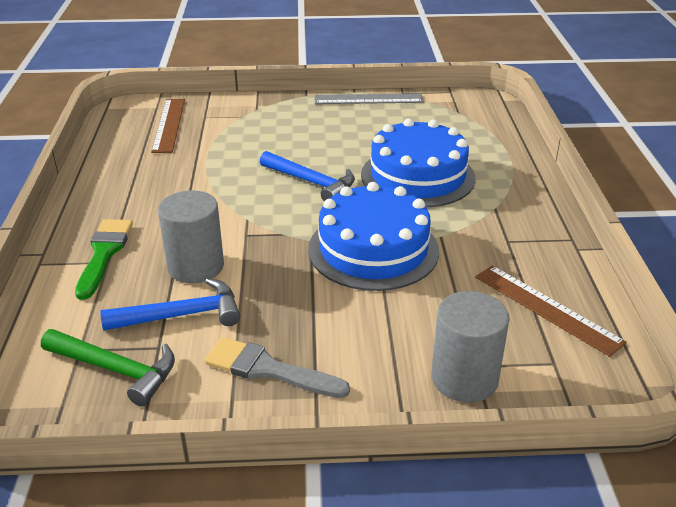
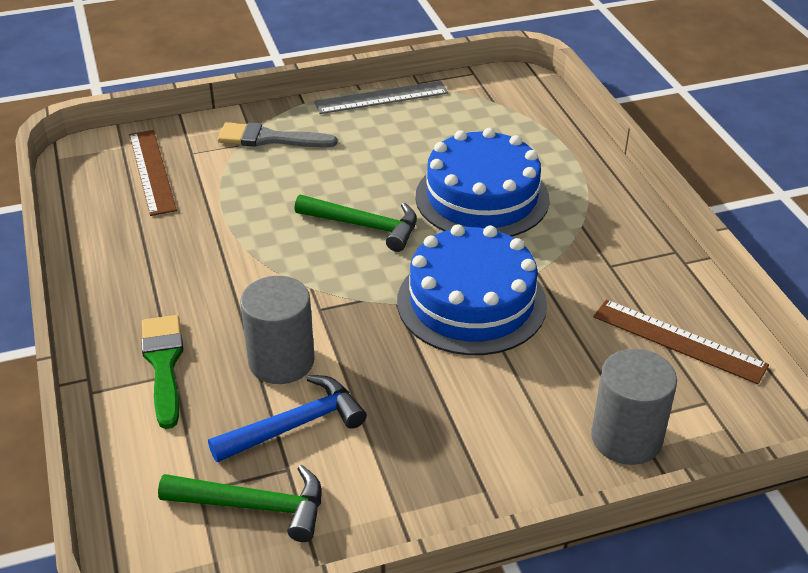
camera: 15 degrees left, 5 degrees up
grey brush [204,337,350,398] -> grey brush moved to [218,122,337,148]
blue hammer [260,151,355,201] -> green hammer [295,195,417,252]

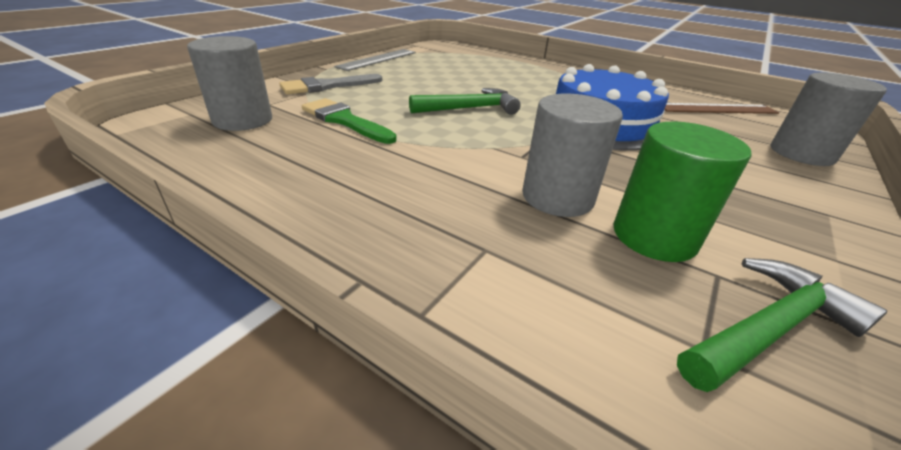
camera: 40 degrees left, 5 degrees down
brown ruler [129,130,177,216] -> grey cylinder [187,36,272,131]
green brush [141,315,183,429] -> green brush moved to [302,98,397,144]
blue hammer [208,375,367,463] -> green cylinder [613,122,752,262]
blue cake [415,128,549,237] -> none

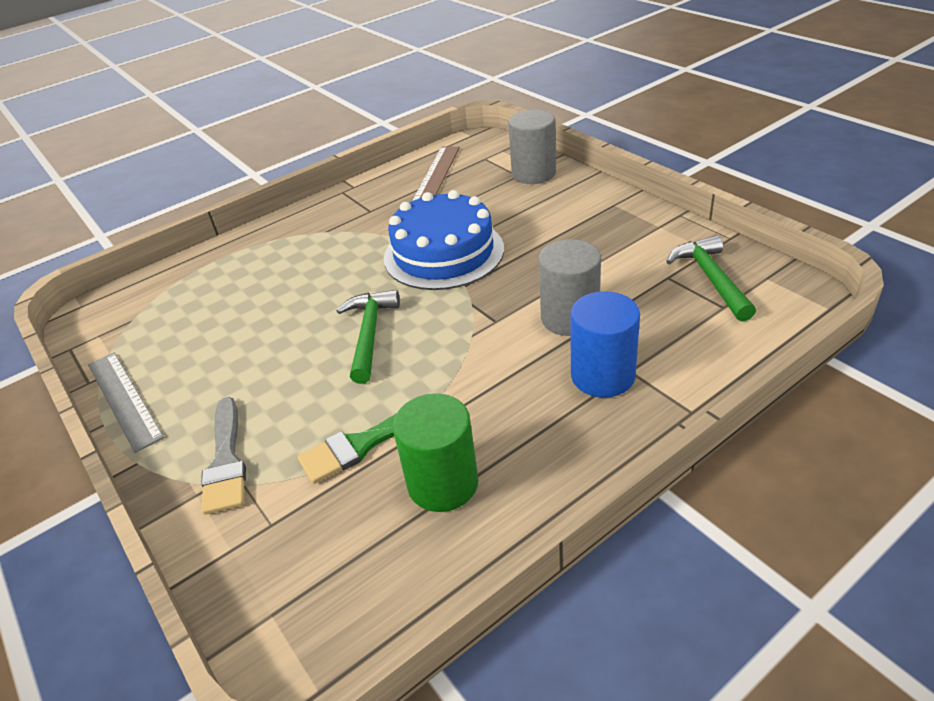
camera: 65 degrees left, 5 degrees up
grey cylinder [187,36,272,131] -> none
green cylinder [613,122,752,262] -> green cylinder moved to [393,393,478,512]
none -> blue cylinder [570,291,640,398]

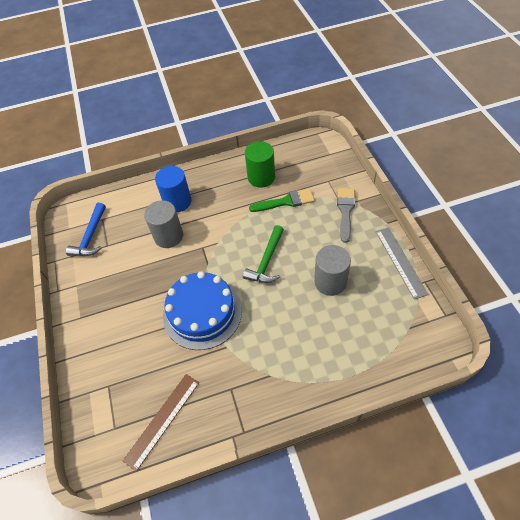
camera: 160 degrees left, 15 degrees up
grey cylinder [508,110,556,184] -> grey cylinder moved to [314,245,351,296]
green hammer [666,235,756,321] -> blue hammer [66,203,106,256]

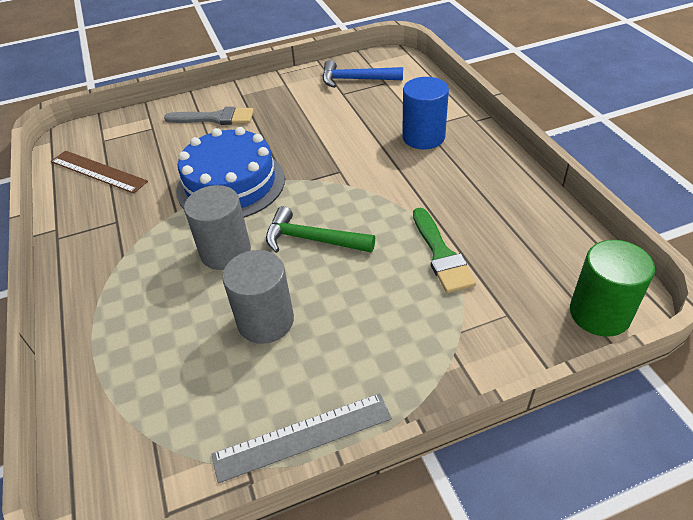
camera: 85 degrees right, 10 degrees down
grey cylinder [144,200,183,248] -> grey cylinder moved to [184,185,251,270]
green cylinder [245,141,275,188] -> green cylinder moved to [570,240,655,337]
grey brush [337,188,355,243] -> grey brush moved to [164,107,254,125]

